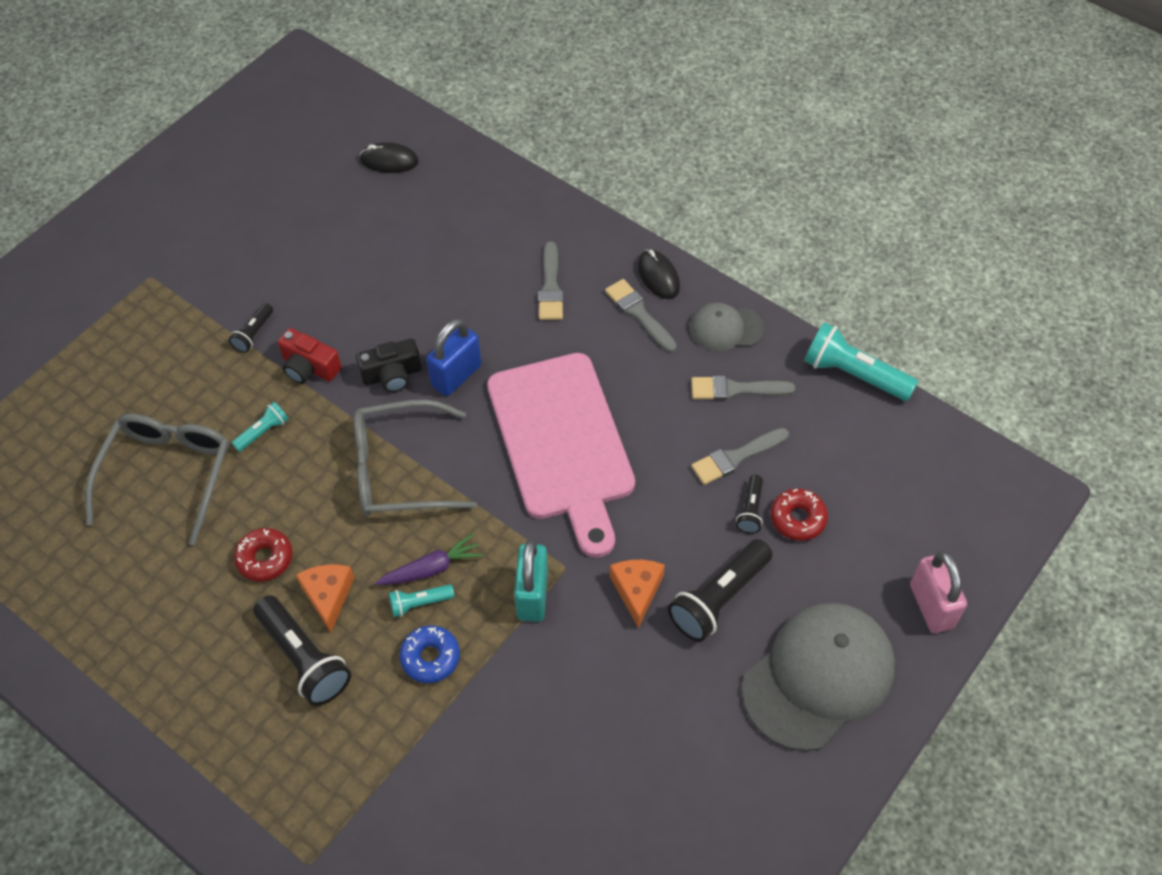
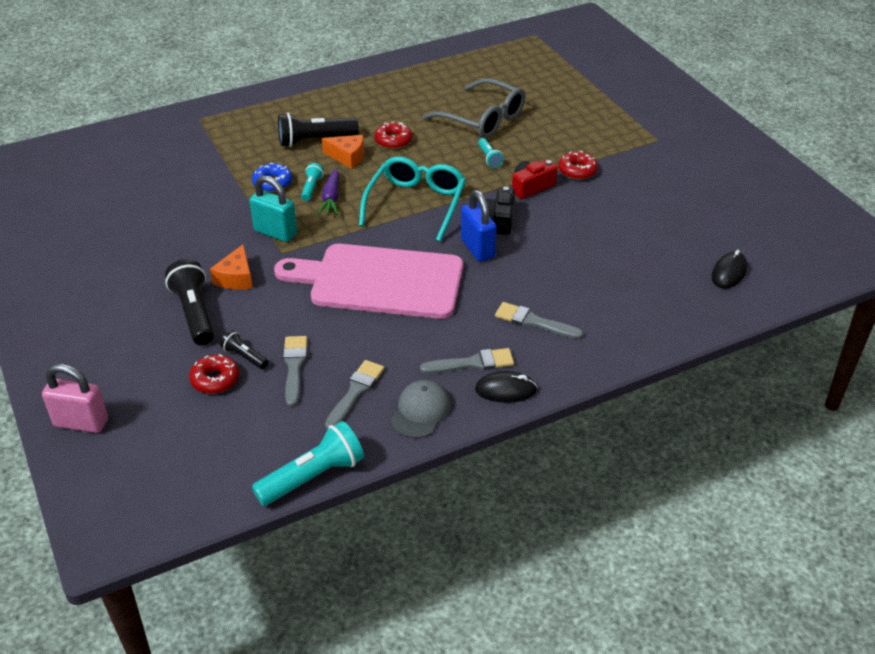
camera: 115 degrees right, 15 degrees down
black flashlight [229,303,273,353] -> red donut [558,151,598,180]
grey glasses [354,399,477,516] -> turquoise glasses [359,156,466,242]
orange cheese [610,560,665,628] -> orange cheese turned 75 degrees clockwise [210,244,253,290]
grey cap [742,603,895,751] -> none

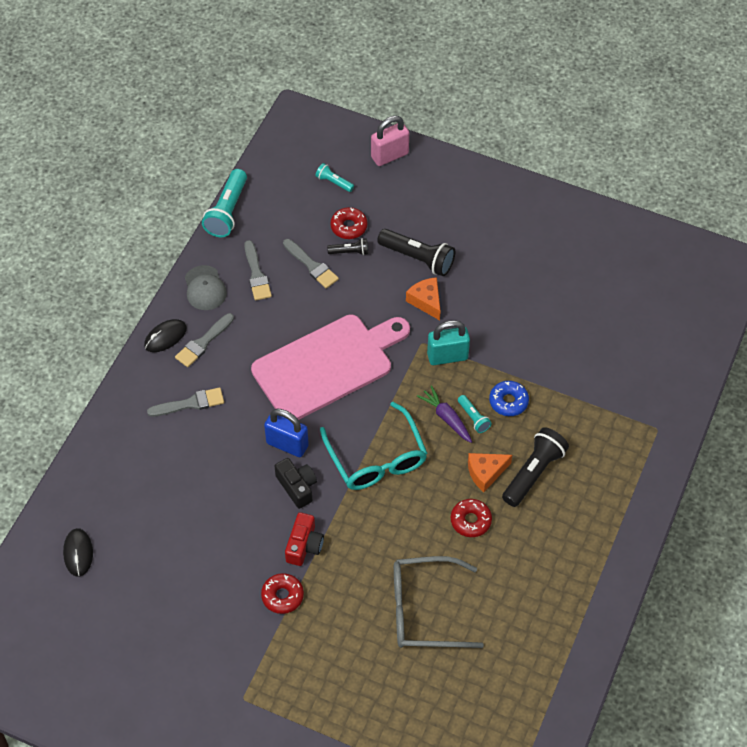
camera: 140 degrees right, 15 degrees up
turquoise flashlight [478,138,504,168] -> turquoise flashlight moved to [315,163,354,192]

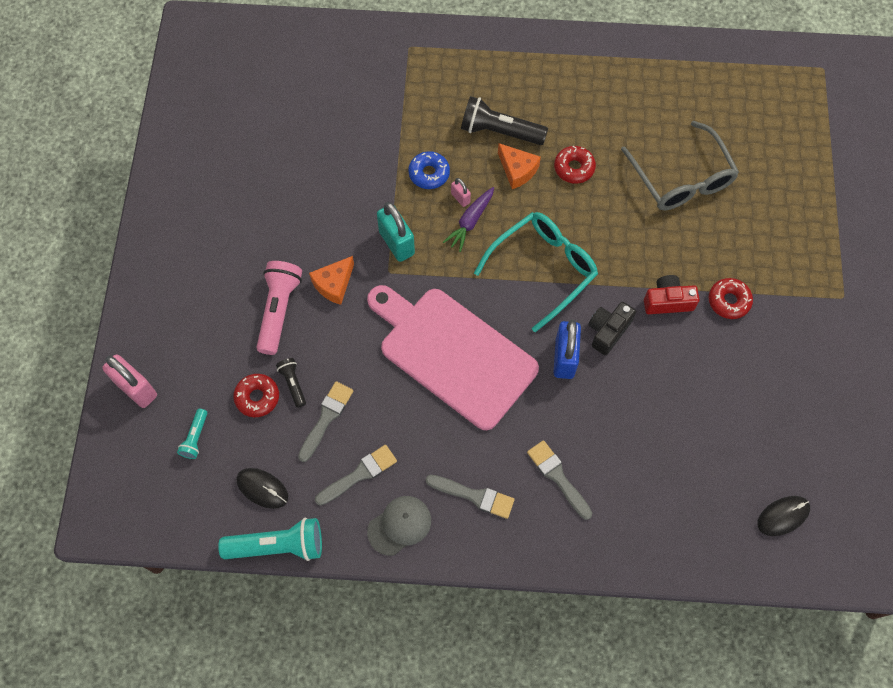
camera: 110 degrees left, 10 degrees up
black mouse [144,319,187,352] -> black mouse moved to [237,468,288,509]
black flashlight [377,229,455,276] -> pink flashlight [256,261,302,355]
turquoise flashlight [458,395,492,433] -> pink padlock [451,178,471,207]

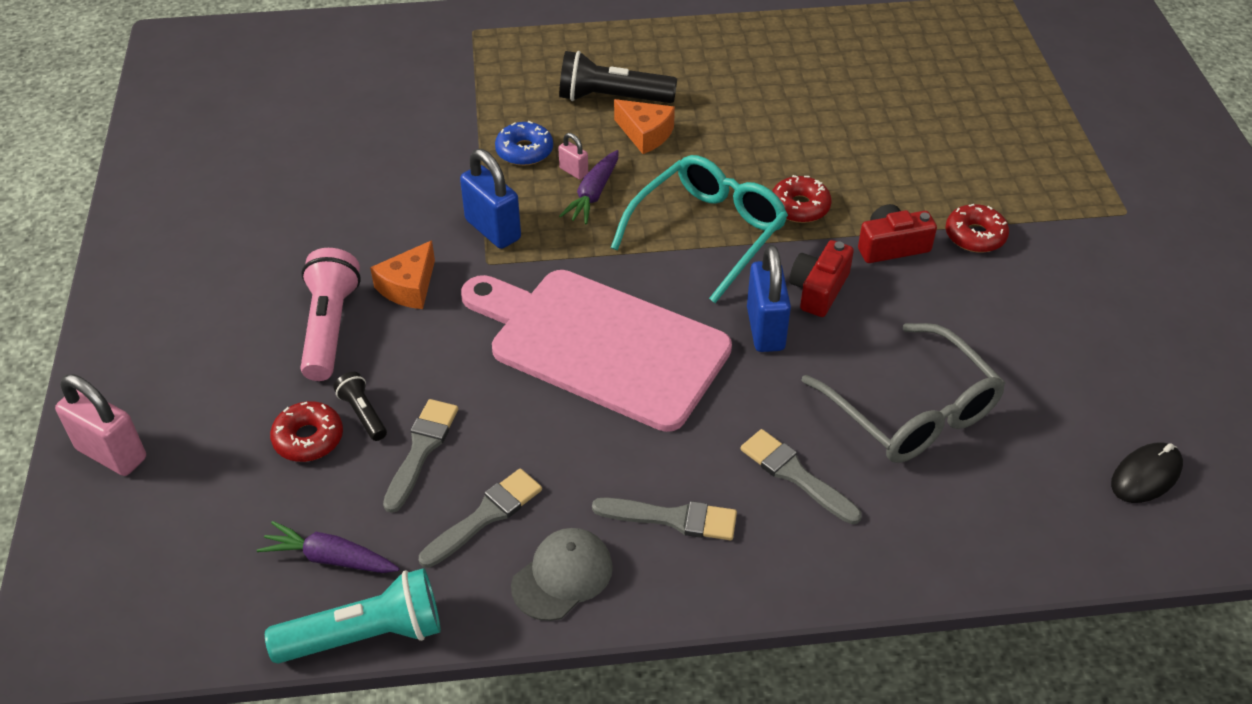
camera: 10 degrees left, 20 degrees down
turquoise flashlight [177,409,208,459] -> none
black mouse [237,468,288,509] -> purple carrot [257,521,399,573]
turquoise padlock [377,202,415,262] -> blue padlock [460,149,521,249]
red donut [554,146,596,184] -> red donut moved to [772,175,831,223]
black camera [588,302,636,355] -> red camera [789,240,854,317]
grey glasses [621,121,739,210] -> grey glasses moved to [801,323,1005,463]

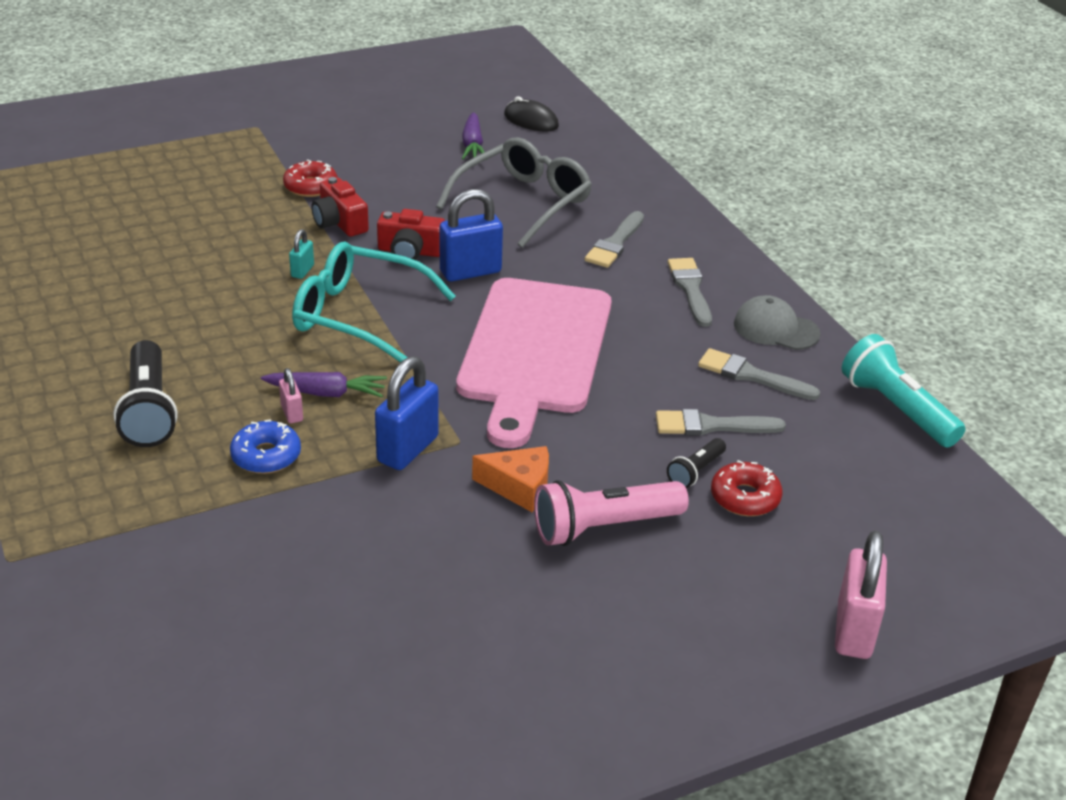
camera: 110 degrees left, 10 degrees down
purple carrot [257,521,399,573] -> purple carrot moved to [462,112,484,159]
pink padlock [558,133,588,180] -> pink padlock turned 45 degrees counterclockwise [279,368,303,423]
orange cheese [614,99,675,154] -> none
red donut [772,175,831,223] -> turquoise padlock [289,229,314,279]

